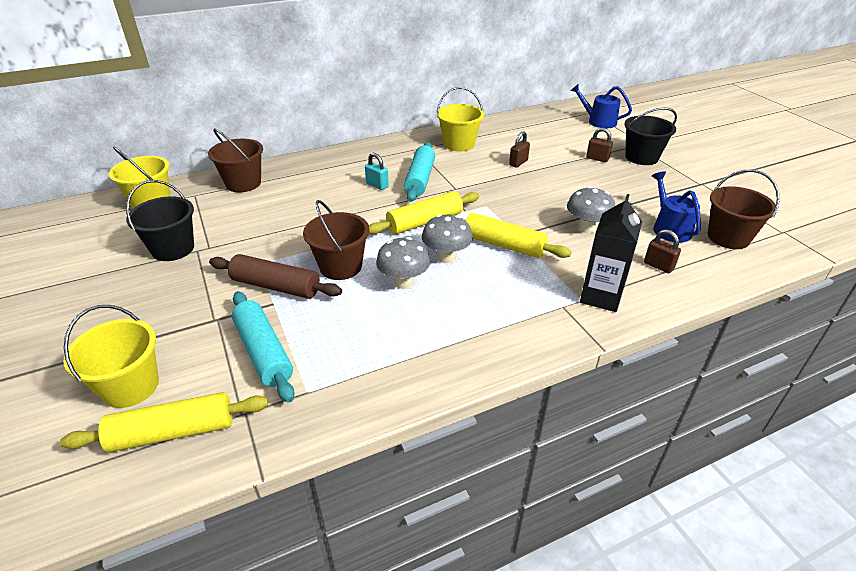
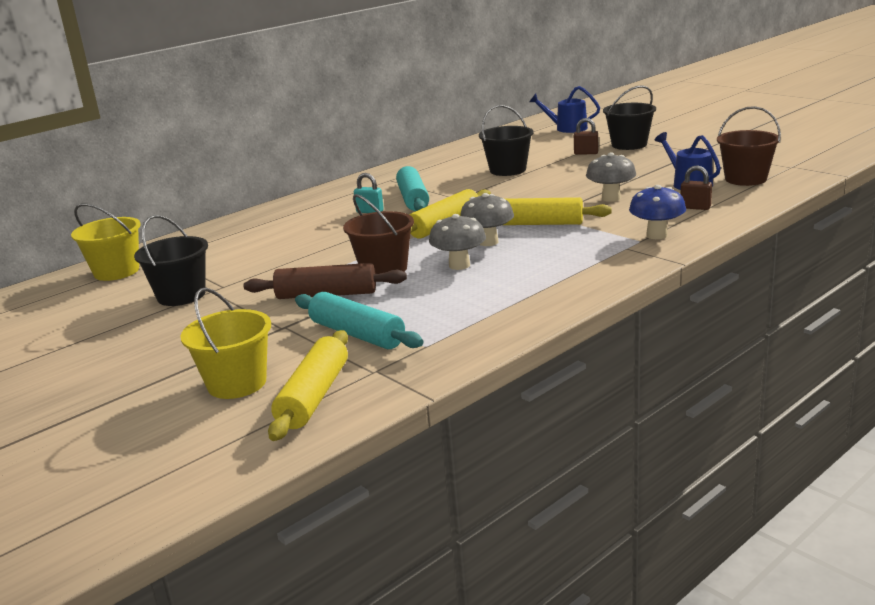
camera: 15 degrees left, 15 degrees down
yellow rolling pin [60,392,268,452] -> yellow rolling pin turned 45 degrees counterclockwise [268,330,348,441]
brown bucket [208,128,263,192] -> none
yellow bucket [437,87,484,151] -> none
brown padlock [509,131,530,168] -> black bucket [479,105,534,176]
black carton [580,194,642,312] -> blue mushroom [629,185,686,239]

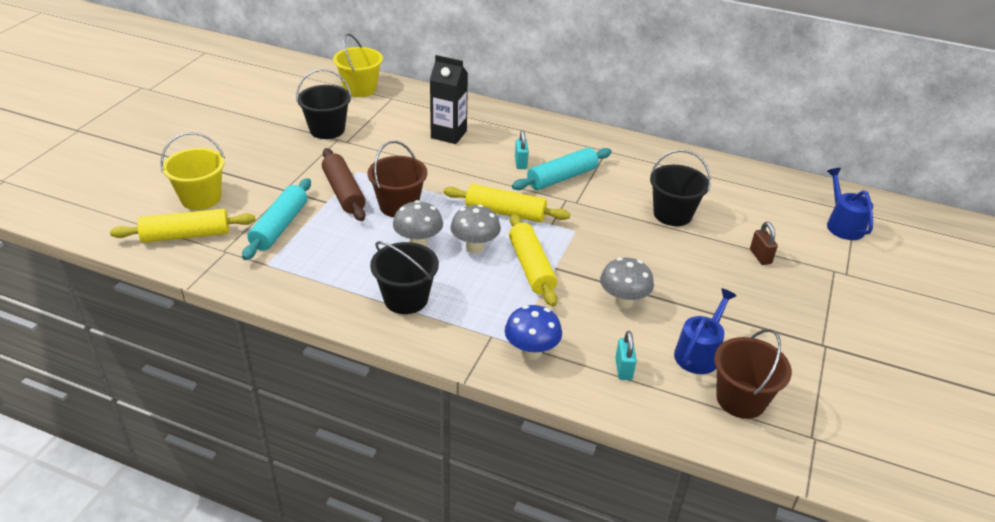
camera: 60 degrees right, 15 degrees up
black bucket [603,85,656,150] -> black bucket moved to [370,241,439,314]
brown padlock [680,165,712,210] -> turquoise padlock [615,331,637,380]
none -> black carton [430,55,468,144]

